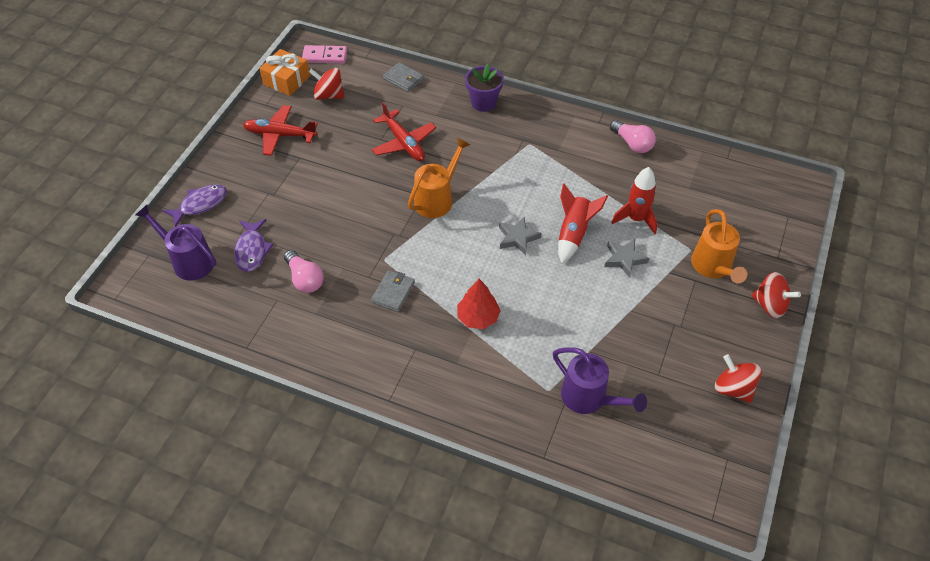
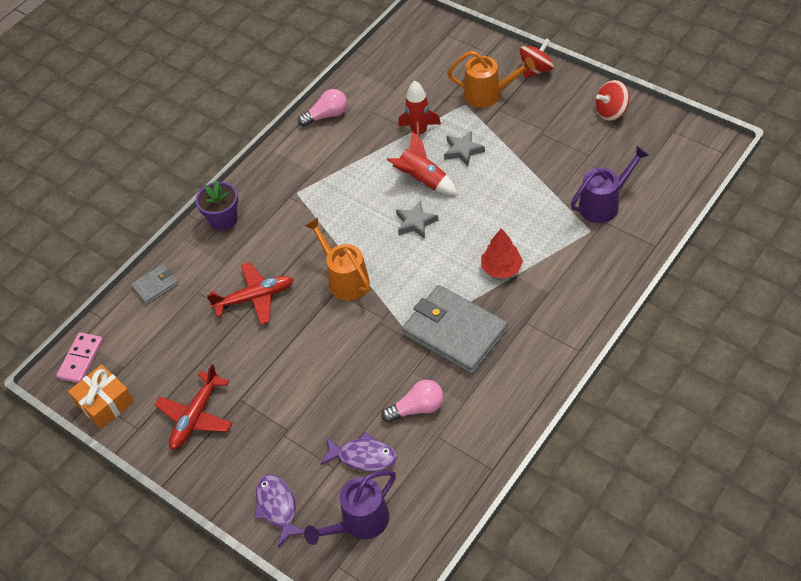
camera: 70 degrees left, 0 degrees up
red spinning top [309,68,345,100] -> none
grey wallet [371,270,415,312] -> grey wallet [402,285,508,374], size x2.10

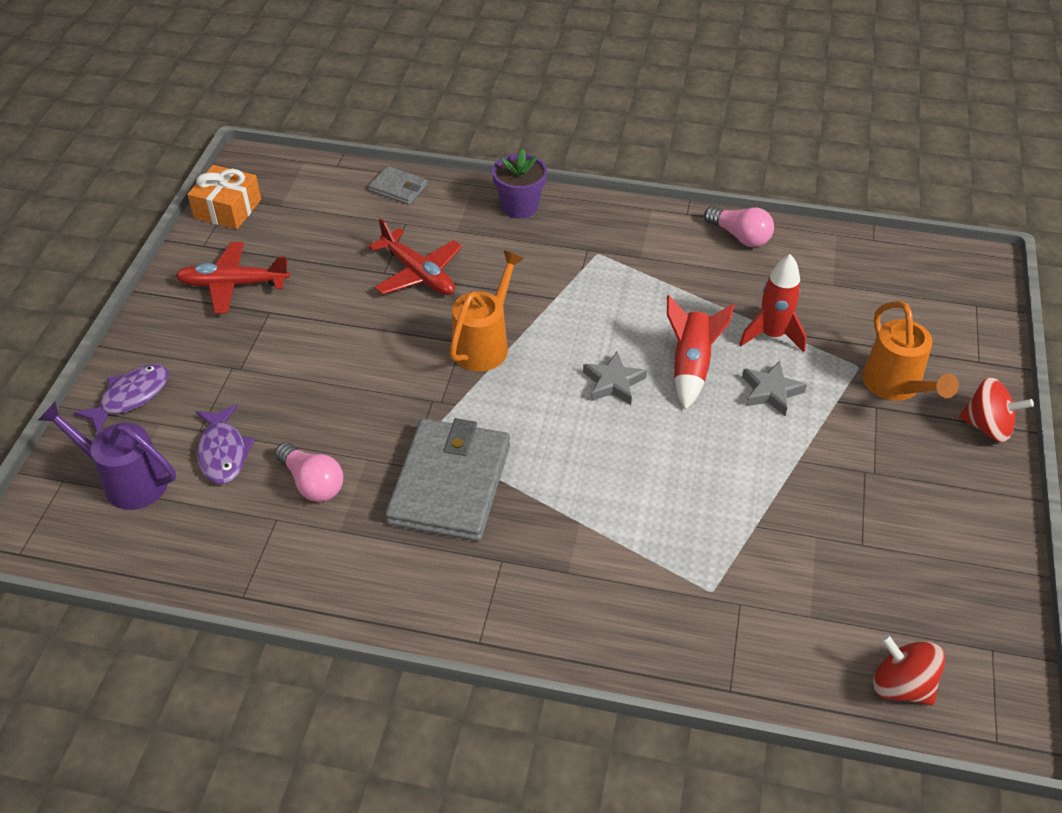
camera: 60 degrees right, 5 degrees down
pink domino [56,332,103,383] -> none
red tree [481,228,523,279] -> none
purple watering can [571,146,649,223] -> none
red spinning top [595,80,629,121] -> red spinning top moved to [873,634,945,706]

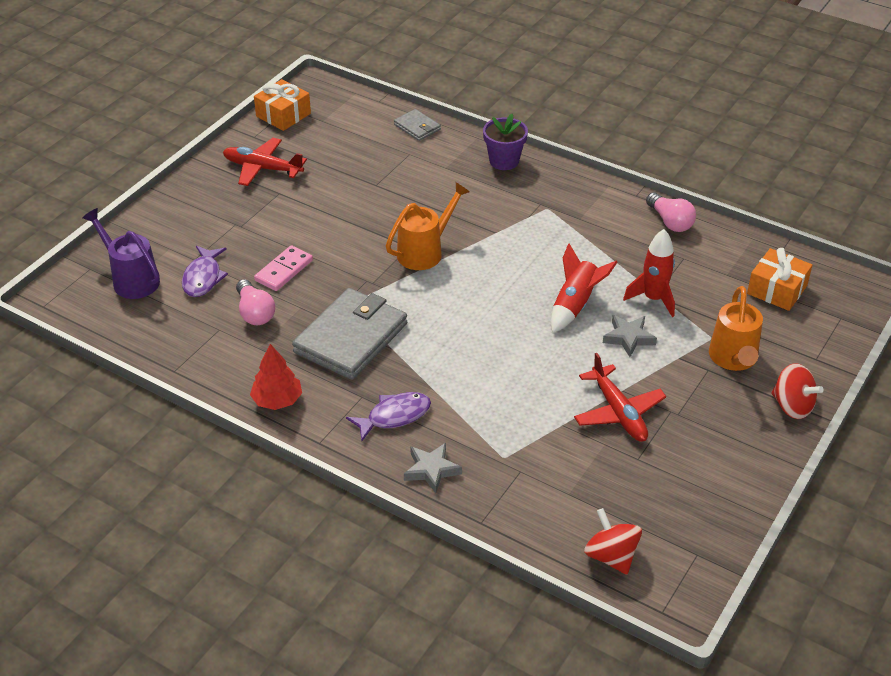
camera: 20 degrees right, 5 degrees down
purple fish [73,364,169,434] -> purple fish moved to [346,392,431,441]
red plane [368,218,462,295] -> red plane moved to [574,353,666,442]
grey star [583,351,647,405] -> grey star moved to [404,443,462,493]
none -> red tree [250,344,302,410]
none -> pink domino [254,245,313,291]
none -> orange gift [747,248,812,311]

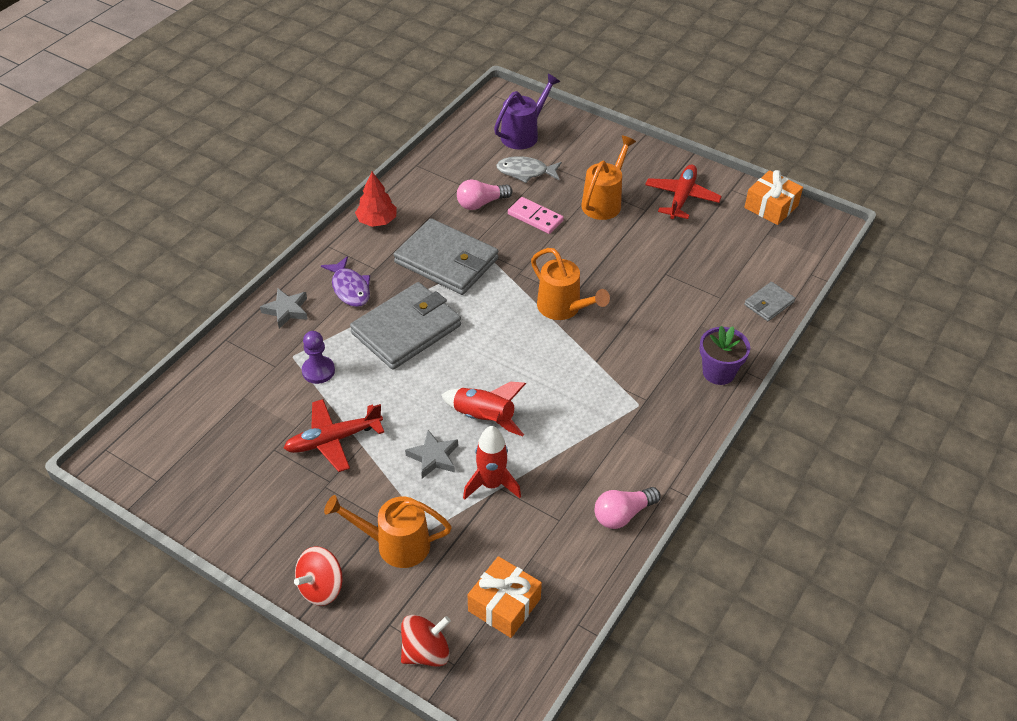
camera: 90 degrees right, 5 degrees up
purple fish [182,246,228,297] -> grey fish [496,156,562,183]
red spinning top [584,508,642,575] -> red spinning top moved to [401,615,451,667]
none -> purple pawn [302,331,335,384]
none -> grey wallet [350,282,461,370]
none -> orange watering can [581,136,636,220]

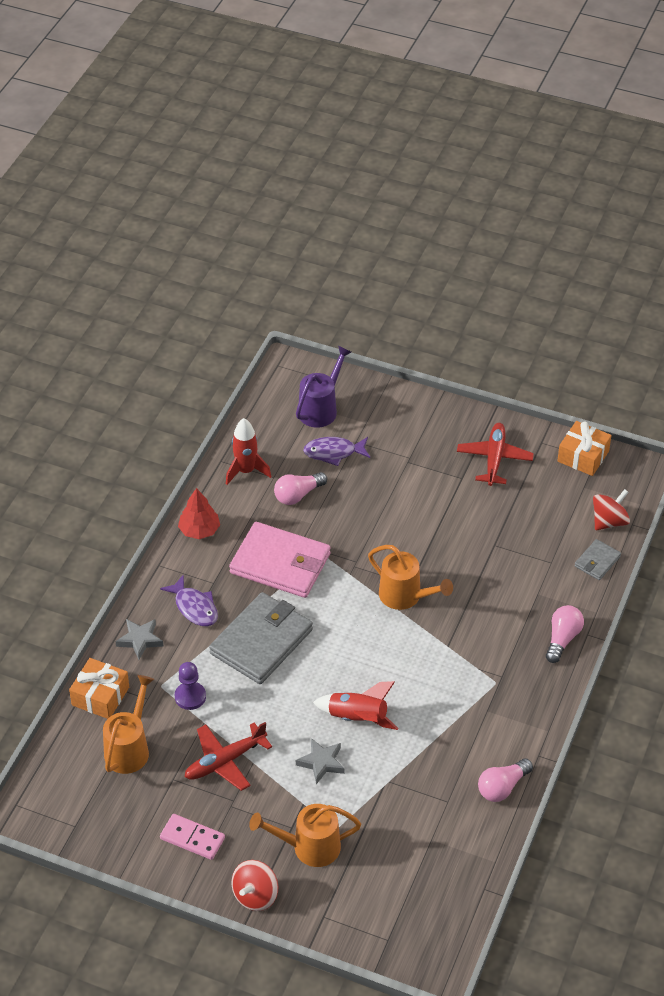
camera: 10 degrees left, 0 degrees up
grey wallet [394,218,498,295] -> pink wallet [229,522,331,598]
red spinning top [401,615,451,667] -> red spinning top moved to [593,489,630,530]
red rocket [463,426,521,500] -> red rocket moved to [226,418,271,485]
orange gift [468,556,542,638] -> orange gift moved to [69,658,129,719]
grey fish [496,156,562,183] -> purple fish [303,437,370,466]
pink domino [508,197,564,234] -> pink domino moved to [160,814,225,860]
orange watering can [581,136,636,220] -> orange watering can moved to [103,675,154,774]
purple flower pot [700,326,750,385] -> pink light bulb [546,605,584,663]

